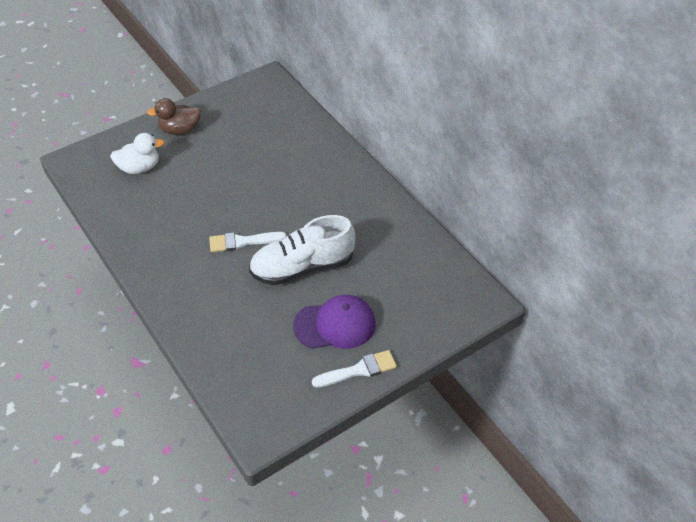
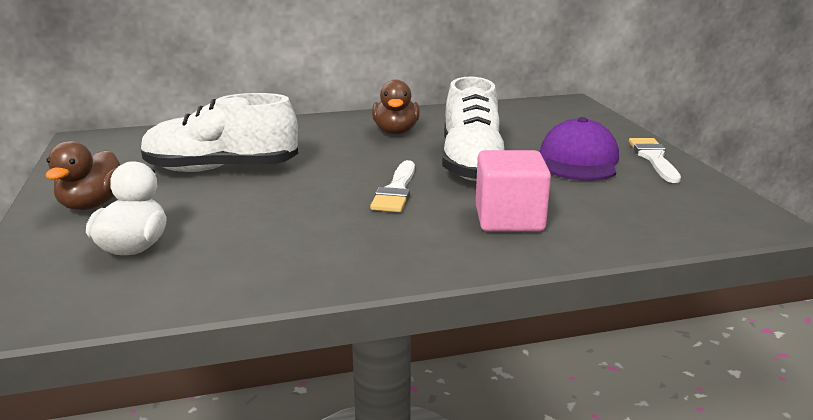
camera: 70 degrees left, 25 degrees down
none -> white shoe [141,93,298,172]
none -> brown duck [372,80,420,134]
none -> pink cube [476,150,551,231]

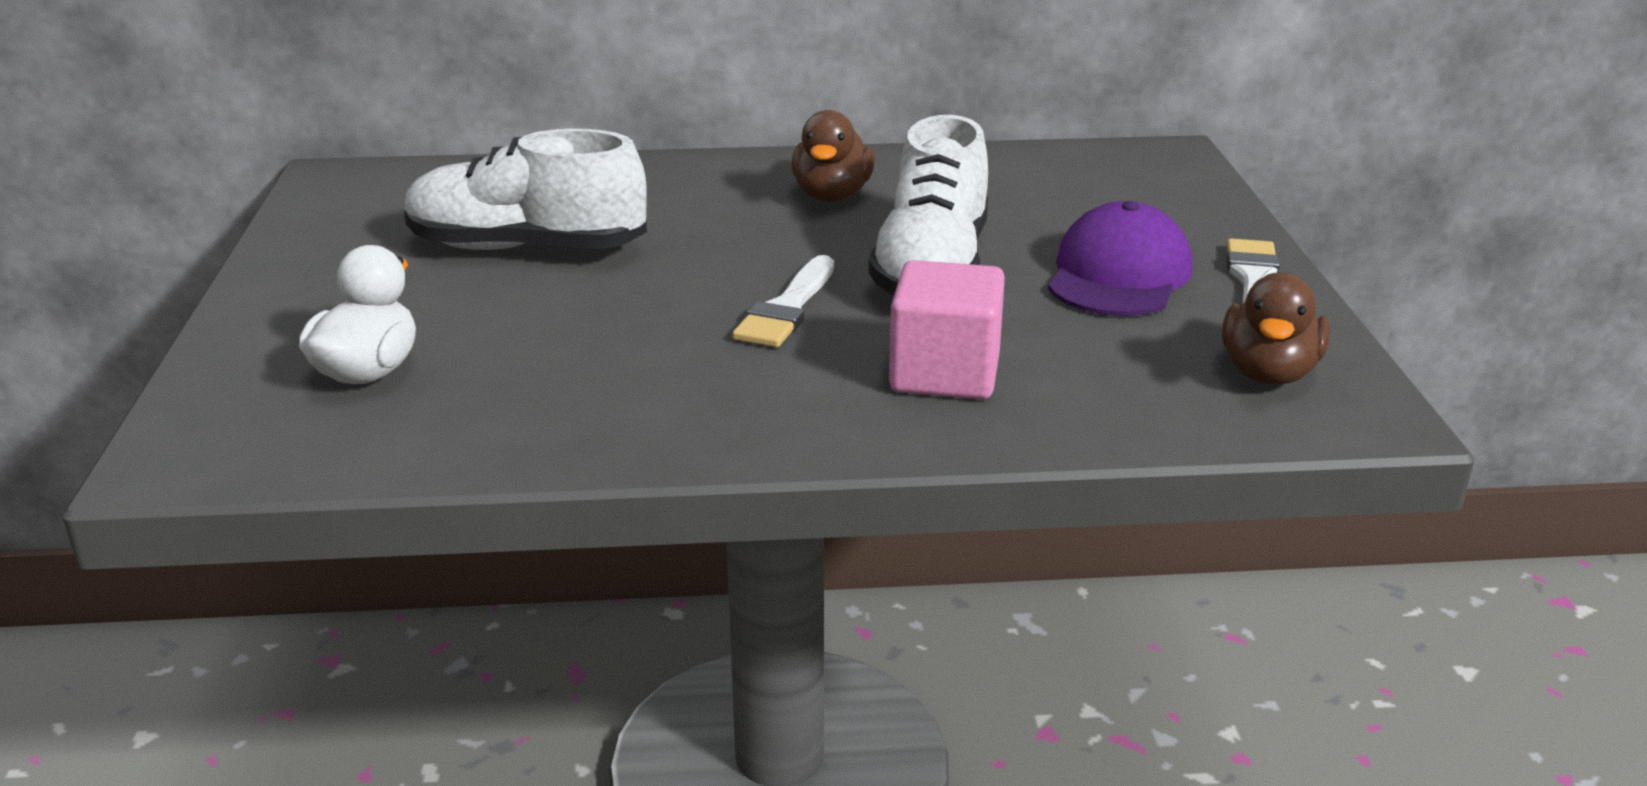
camera: 10 degrees right, 5 degrees up
brown duck [46,141,120,210] -> brown duck moved to [1222,272,1330,385]

